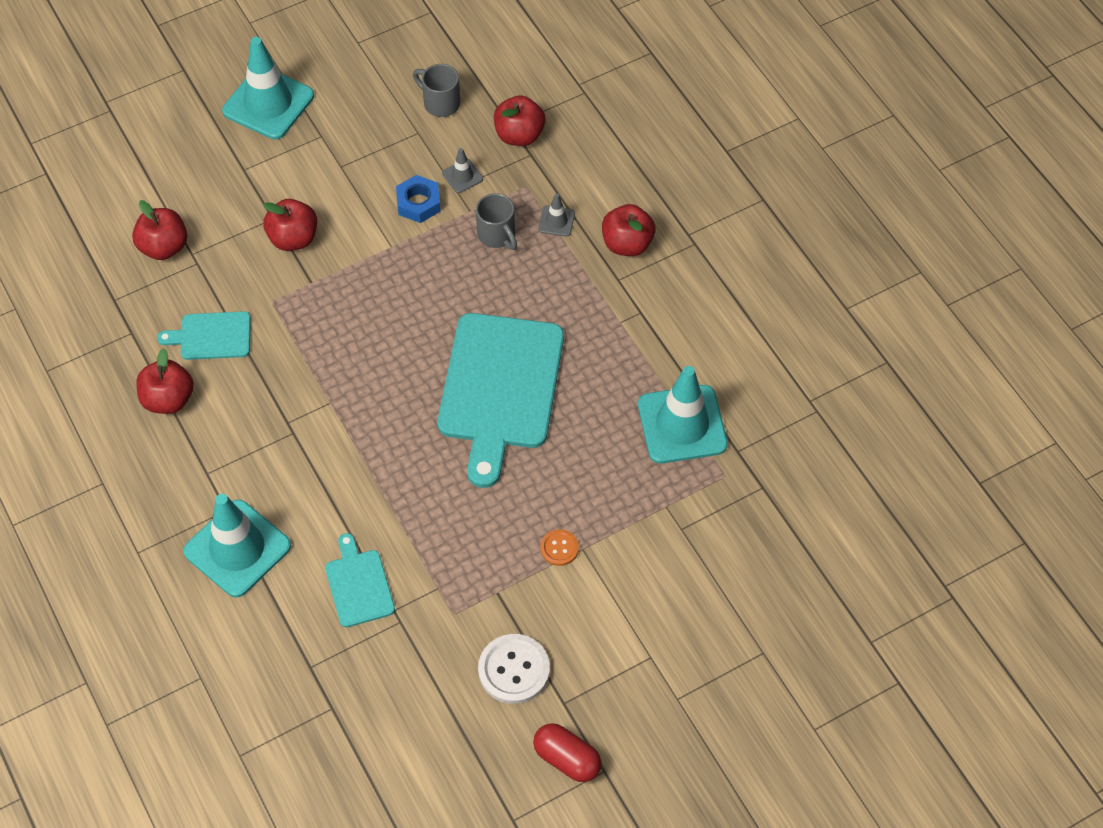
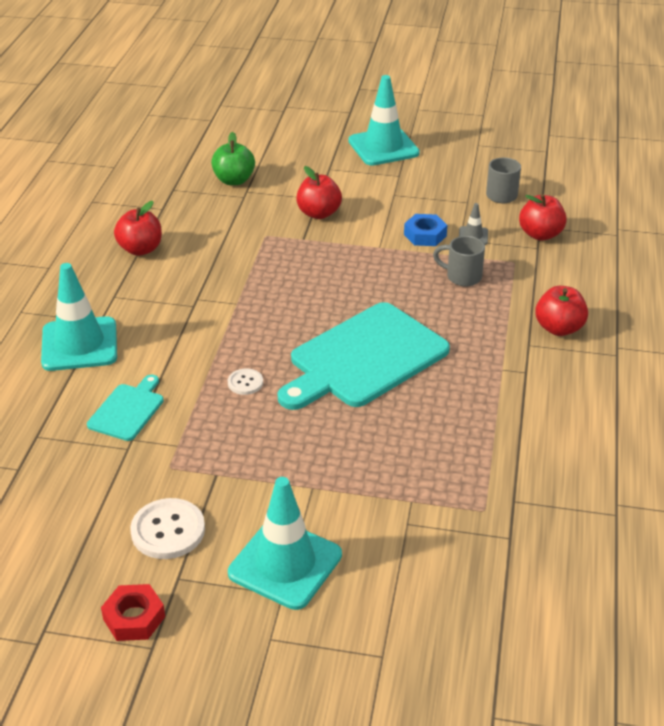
camera: 40 degrees right, 20 degrees down
red apple [132,200,187,260] -> green apple [211,132,255,185]
turquoise cutting board [157,311,251,360] -> none
grey mug [476,193,517,250] -> grey mug turned 105 degrees clockwise [433,236,485,287]
red capsule [533,723,602,782] -> red nut [101,584,165,641]
grey traffic cone [538,194,575,236] -> none
orange button [540,529,579,566] -> none
turquoise traffic cone [638,366,728,463] -> turquoise traffic cone moved to [228,477,342,610]
none -> white button [228,368,263,395]

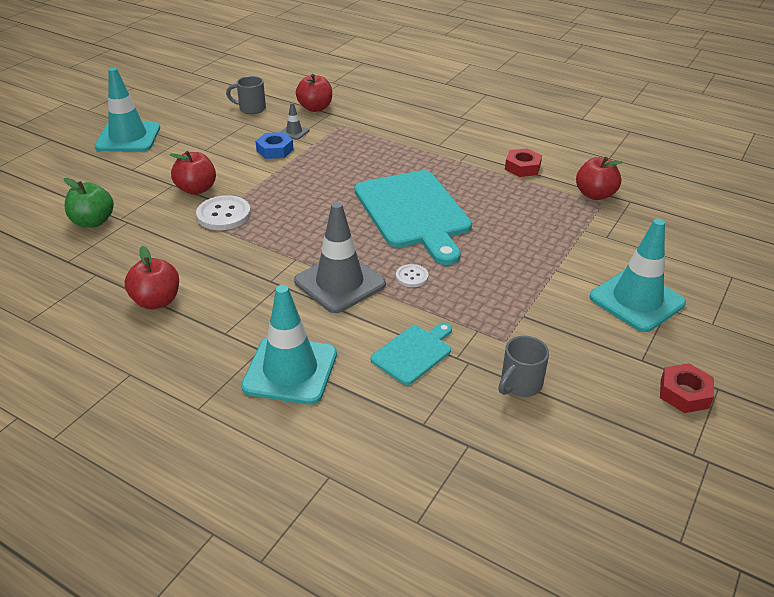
camera: 70 degrees left, 0 degrees up
turquoise cutting board [87,374,164,441] -> turquoise cutting board turned 90 degrees clockwise [370,323,452,385]
white button [130,498,205,559] -> white button moved to [196,195,251,230]
grey mug [433,236,485,287] -> grey mug moved to [498,336,549,397]
red apple [535,286,588,336] -> red apple moved to [576,157,623,200]
none -> grey traffic cone [294,202,386,313]
none -> red nut [505,148,542,177]

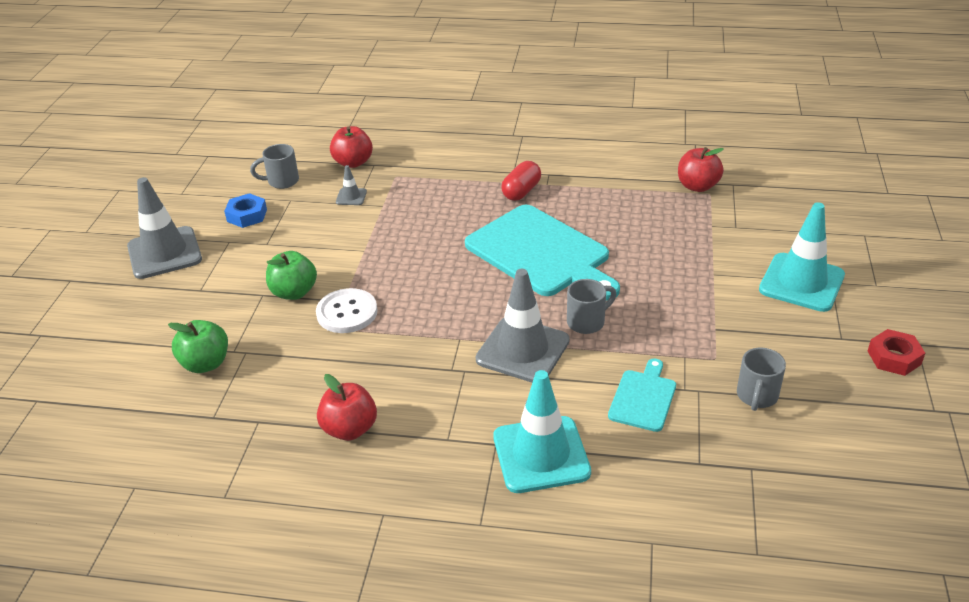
camera: 20 degrees left, 0 degrees up
turquoise traffic cone [95,67,160,152] -> grey traffic cone [127,177,202,279]
red apple [170,151,216,195] -> green apple [266,251,317,300]
blue nut [255,132,294,159] -> blue nut moved to [224,193,267,228]
white button [396,264,428,287] -> grey mug [567,279,617,334]
red nut [505,148,542,177] -> none
none -> red capsule [501,161,541,201]

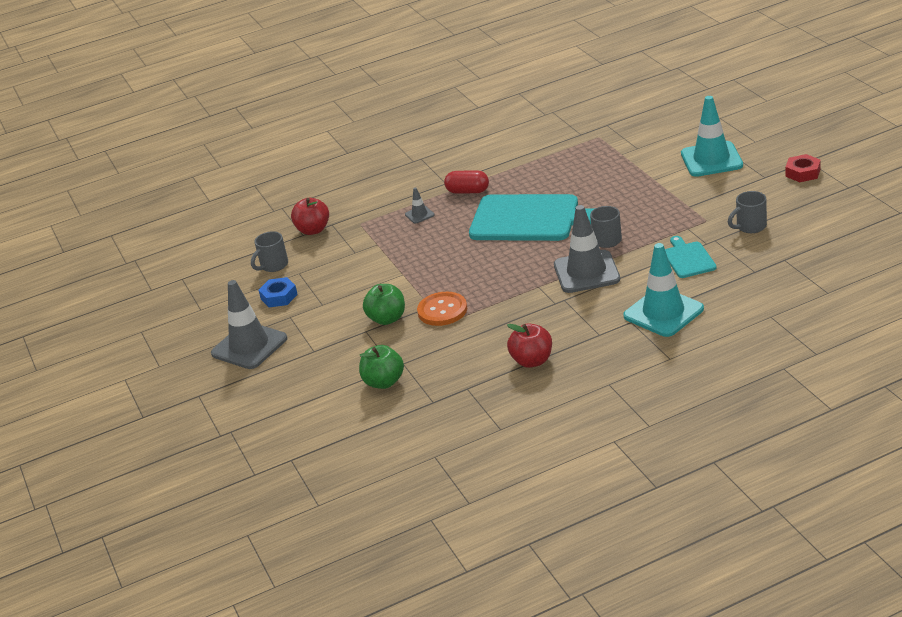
camera: 30 degrees left, 5 degrees down
white button [316,288,378,333] -> orange button [417,292,467,326]
grey traffic cone [336,165,367,205] -> grey traffic cone moved to [405,187,435,224]
red capsule [501,161,541,201] -> red capsule turned 75 degrees counterclockwise [444,170,489,194]
red apple [678,147,724,192] -> none
grey mug [737,348,786,411] -> grey mug turned 75 degrees clockwise [728,191,767,233]

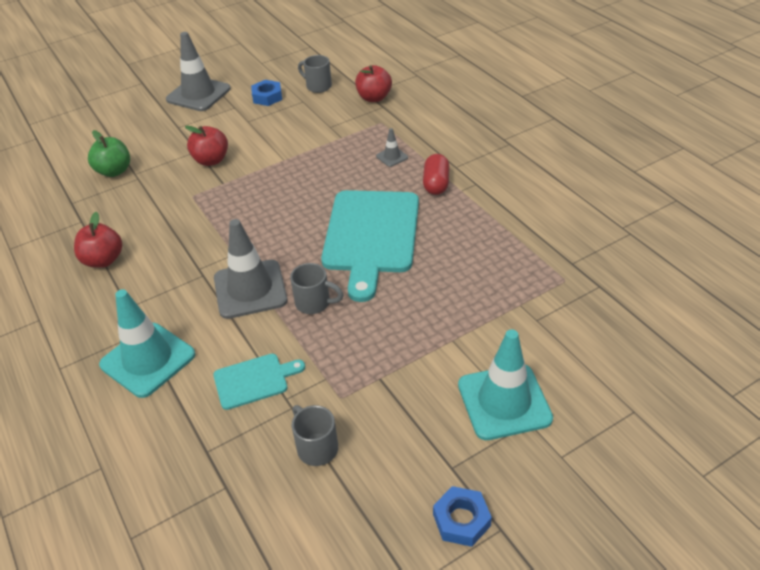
camera: 80 degrees right, 10 degrees up
green apple [363,284,405,325] -> red apple [185,126,228,166]
orange button [417,292,467,326] -> none
red nut [785,154,821,182] -> blue nut [433,486,492,547]

